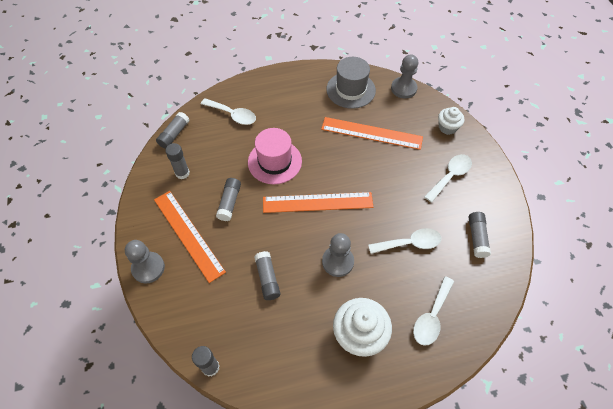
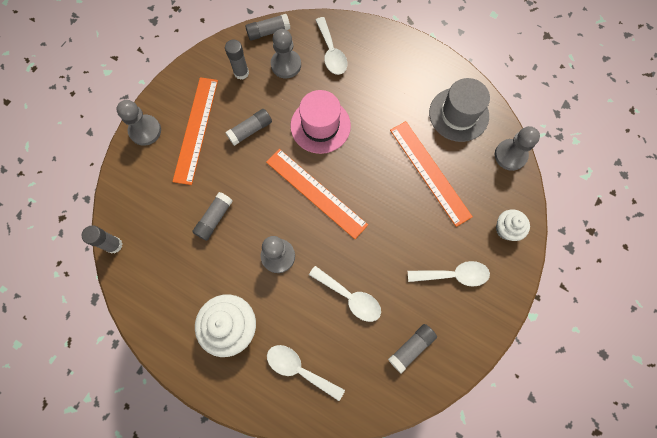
camera: 45 degrees right, 15 degrees up
white spoon [413,276,454,346] -> white spoon turned 45 degrees clockwise [267,345,345,401]
none -> grey pawn [271,29,301,78]

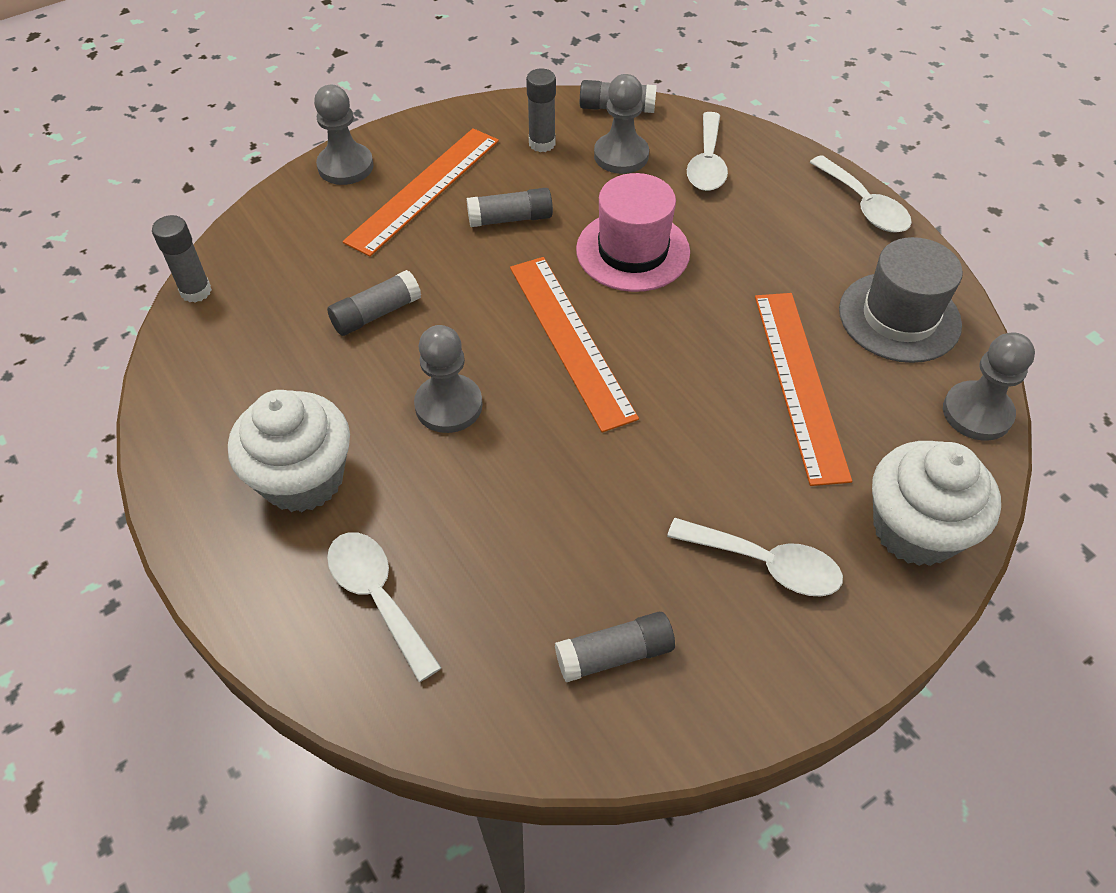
camera: 25 degrees right, 20 degrees down
white spoon [309,266,381,322] -> white spoon moved to [810,155,912,233]
white cupcake [496,210,530,241] -> white cupcake [872,441,1001,566], size x1.72

